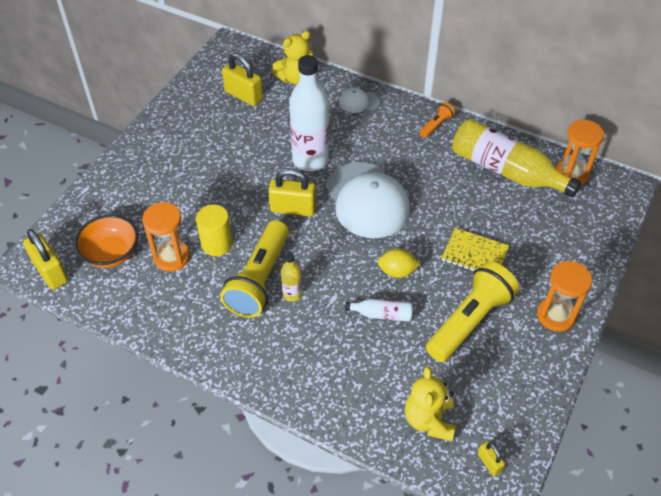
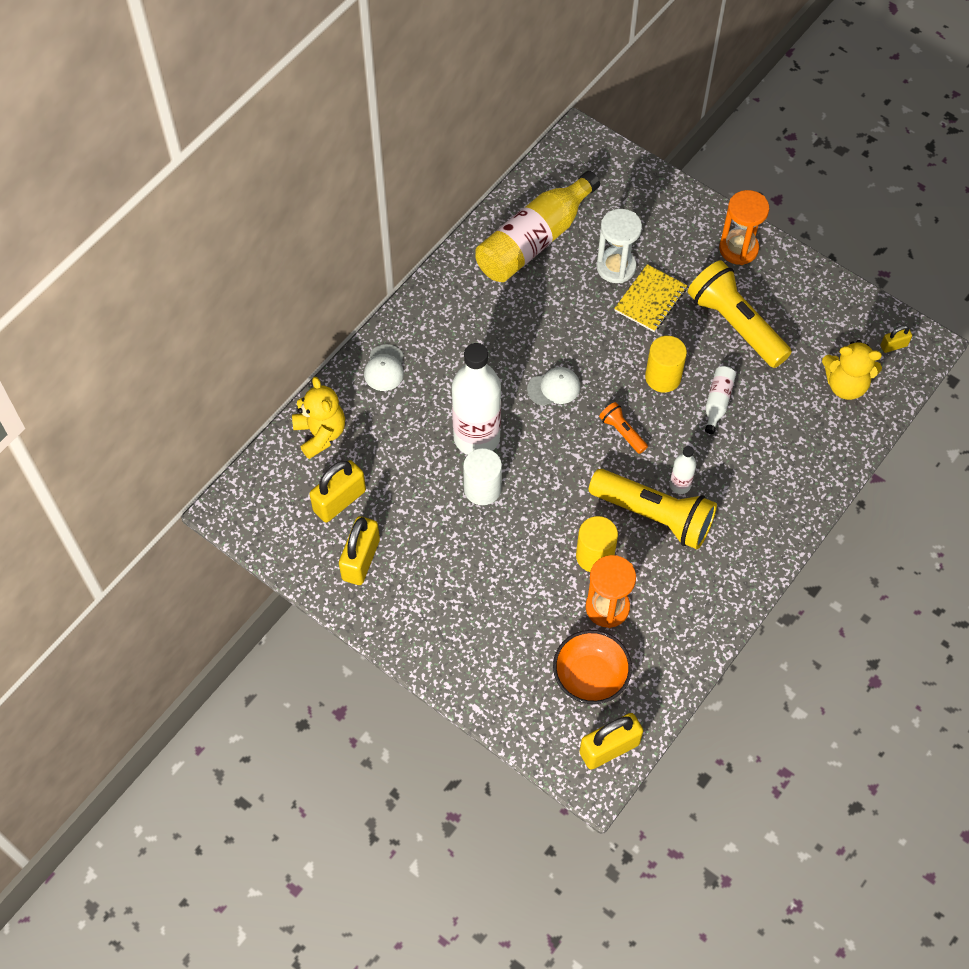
camera: 80 degrees left, 10 degrees up
yellow padlock [268,168,316,216] -> yellow padlock moved to [339,516,380,585]
yellow bottle [281,253,302,302] -> white bottle [670,446,696,494]
white cap [326,162,410,238] -> white cap [527,367,580,406], size x0.45
yellow lemon [377,248,420,278] -> yellow cylinder [645,336,687,392]
orange flashlight [420,102,455,138] -> orange flashlight moved to [599,402,648,454]
orange hourglass [556,120,604,185] -> none
none -> white cylinder [463,448,502,505]
none -> white hourglass [596,209,642,283]

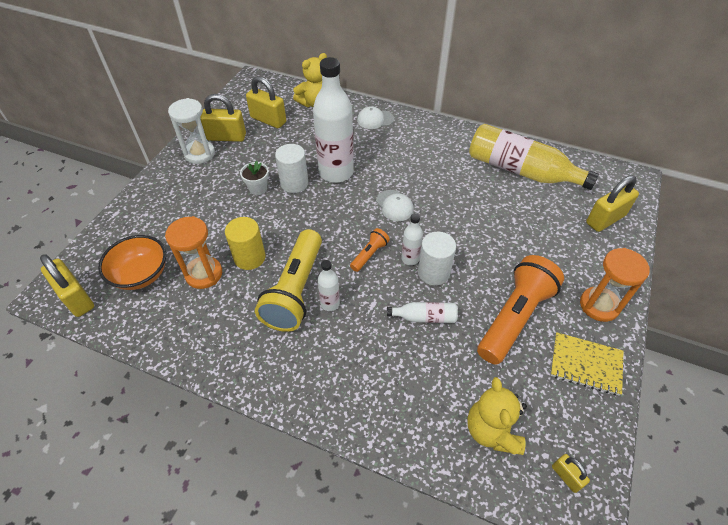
camera: 75 degrees right, 10 degrees down
white hourglass [596,209,642,283] -> white hourglass moved to [168,98,215,164]
yellow notebook [614,264,687,332] -> yellow notebook moved to [550,332,624,396]
yellow cylinder [645,336,687,392] -> white cylinder [418,232,456,285]
yellow flashlight [688,260,792,368] -> orange flashlight [477,255,564,365]
none -> white flower pot [240,161,269,195]
none -> white bottle [401,213,423,265]
none -> yellow padlock [586,175,639,232]

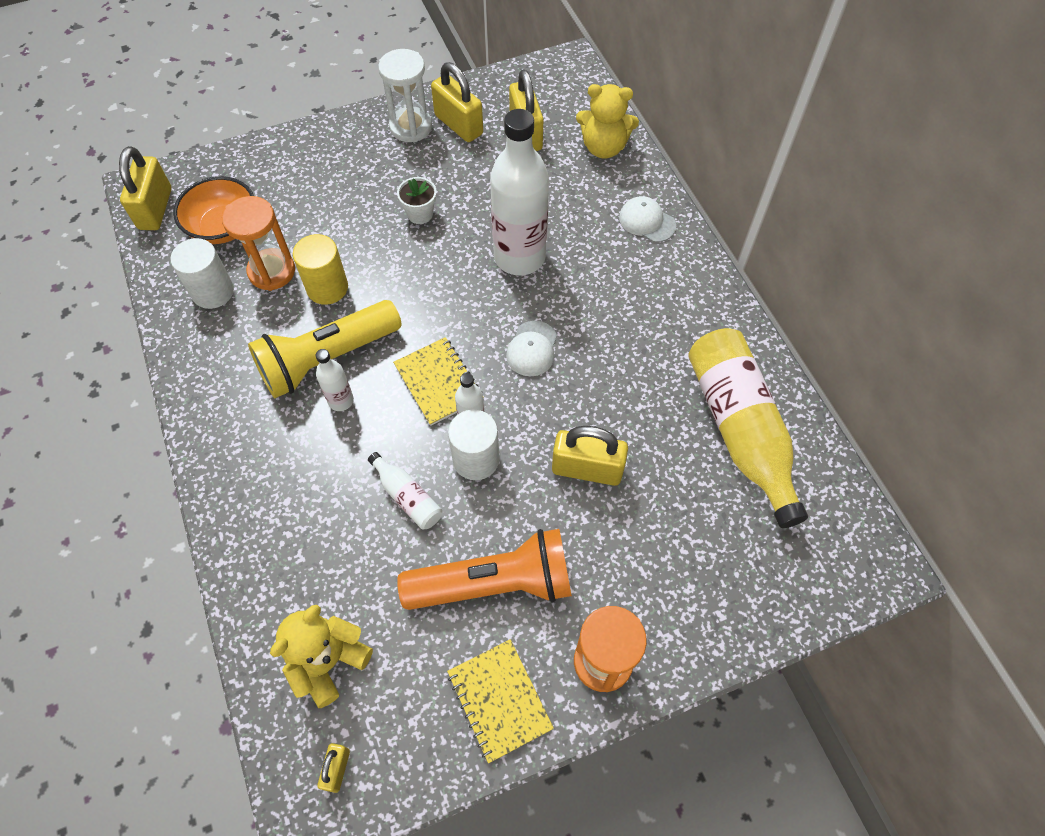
camera: 45 degrees right, 10 degrees up
white cylinder [275,144,308,193] -> white cylinder moved to [171,238,234,309]
orange flashlight [350,228,390,272] -> yellow notebook [393,337,478,426]
yellow padlock [586,175,639,232] -> yellow padlock moved to [552,426,628,486]

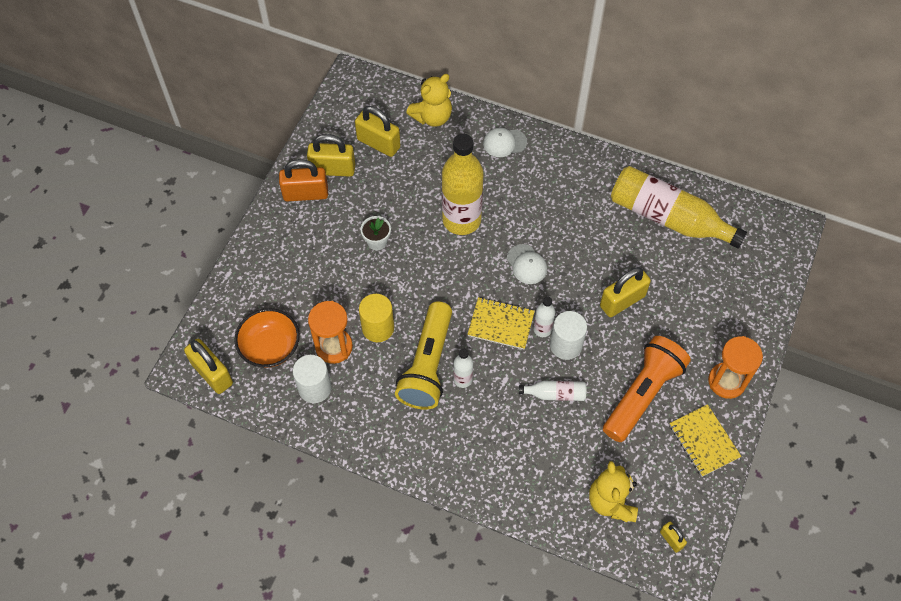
camera: 45 degrees left, 0 degrees up
white hourglass [378,49,432,143] -> orange padlock [279,159,328,202]
yellow notebook [447,639,554,763] -> yellow notebook turned 45 degrees clockwise [669,404,741,477]
white bottle [490,109,549,275] -> yellow bottle [442,134,484,235]

